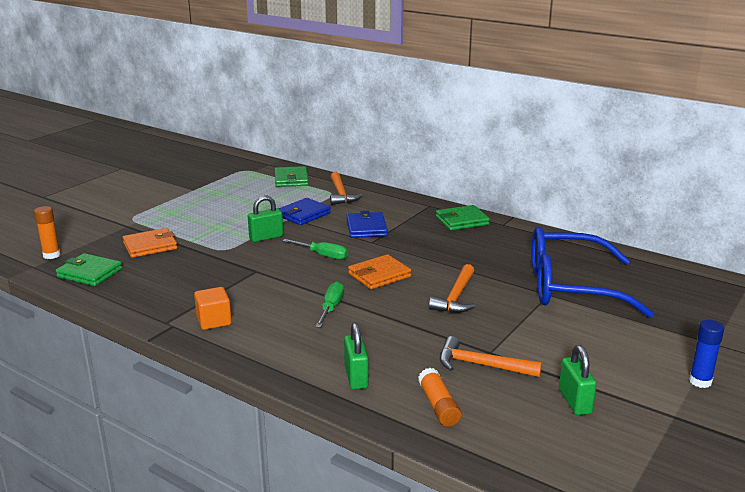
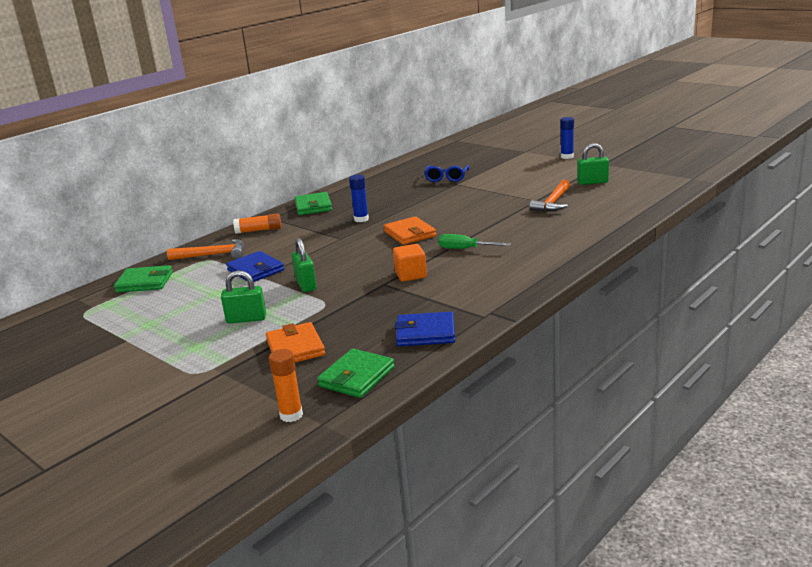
camera: 80 degrees left, 0 degrees up
orange cube [194,287,232,330] -> orange cube moved to [393,244,427,282]
green screwdriver [282,239,348,260] -> none
green padlock [344,322,369,390] -> green padlock moved to [221,270,266,324]
blue wallet [346,211,388,238] -> blue wallet moved to [395,312,455,346]
orange glue stick [418,368,461,427] -> orange glue stick moved to [233,213,281,234]
orange hammer [429,264,475,313] -> none
blue glasses [532,227,654,318] -> blue glasses [424,165,469,182], size x0.45
none -> blue glue stick [349,174,369,222]

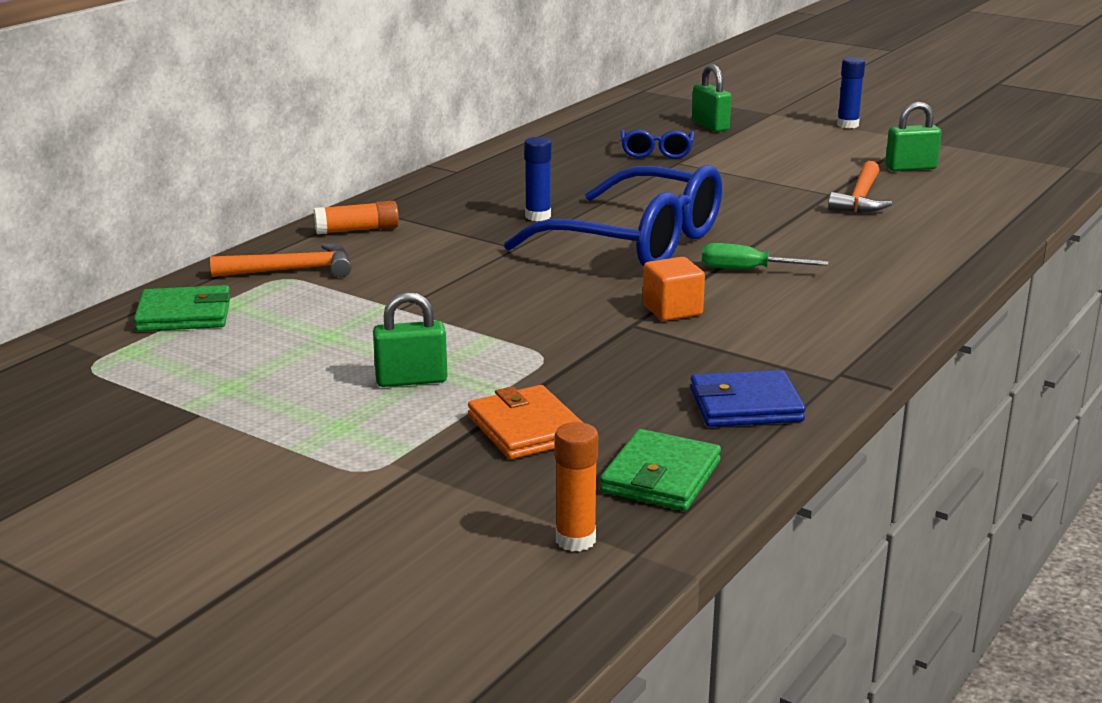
camera: 10 degrees left, 0 degrees up
blue wallet [226,251,285,282] -> none
green padlock [291,238,317,292] -> green padlock moved to [692,64,731,132]
green wallet [295,192,332,215] -> none
orange wallet [384,216,436,245] -> blue glasses [504,165,722,267]

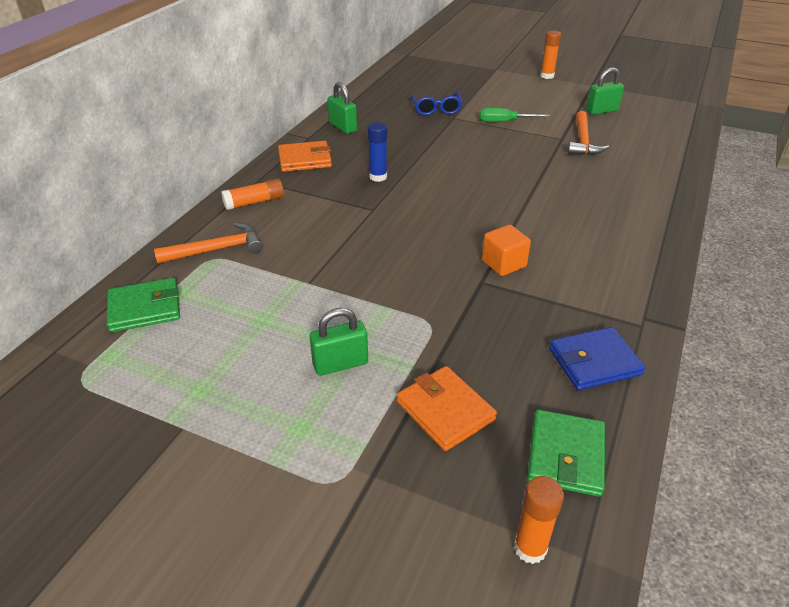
camera: 10 degrees left, 15 degrees up
blue glasses [504,165,722,267] -> none
green padlock [692,64,731,132] -> green padlock moved to [328,82,357,134]
green screwdriver [702,243,828,269] -> green screwdriver moved to [480,108,550,122]
blue glue stick [837,57,865,128] -> orange glue stick [540,31,561,79]
none -> orange wallet [278,141,332,172]

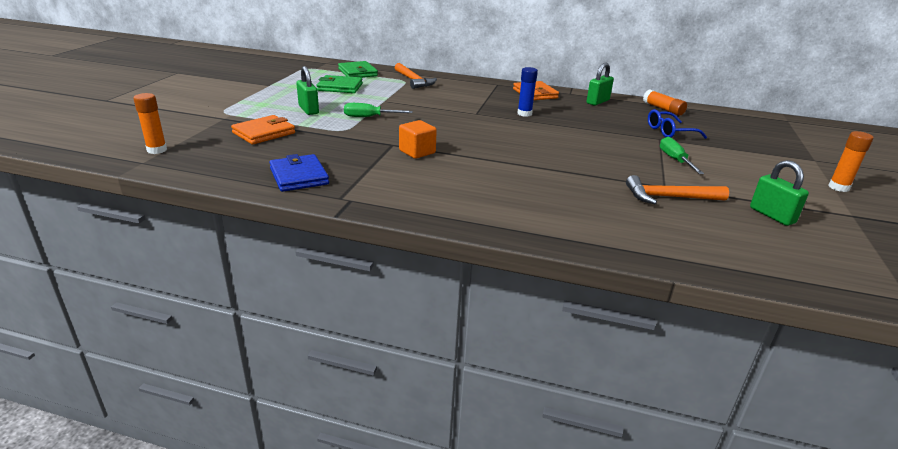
camera: 80 degrees right, 10 degrees down
orange glue stick [221,179,284,210] -> orange glue stick moved to [643,90,687,116]
green wallet [527,409,605,497] -> green wallet moved to [316,75,363,93]
none -> green screwdriver [344,103,413,117]

